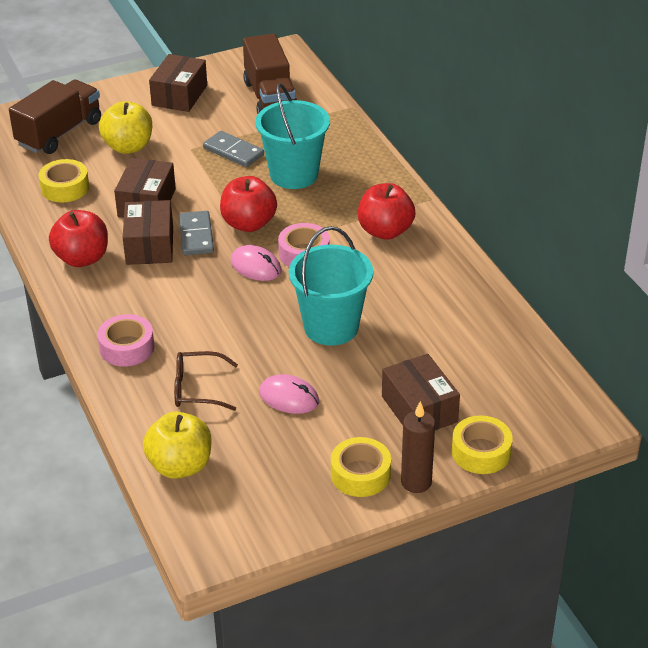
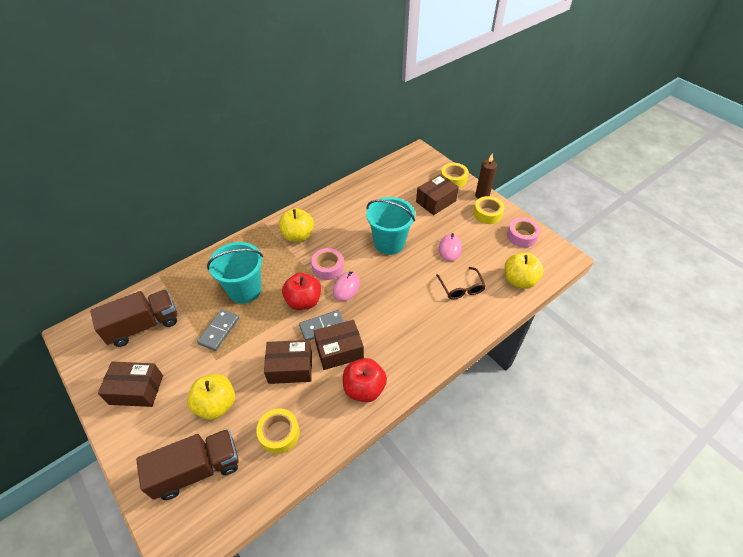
camera: 105 degrees left, 10 degrees up
brown truck [9,80,101,154] -> brown truck turned 135 degrees clockwise [136,429,239,500]
pink tape [97,314,155,367] -> pink tape moved to [507,218,540,247]
red apple [358,183,415,240] -> yellow apple [279,208,314,242]

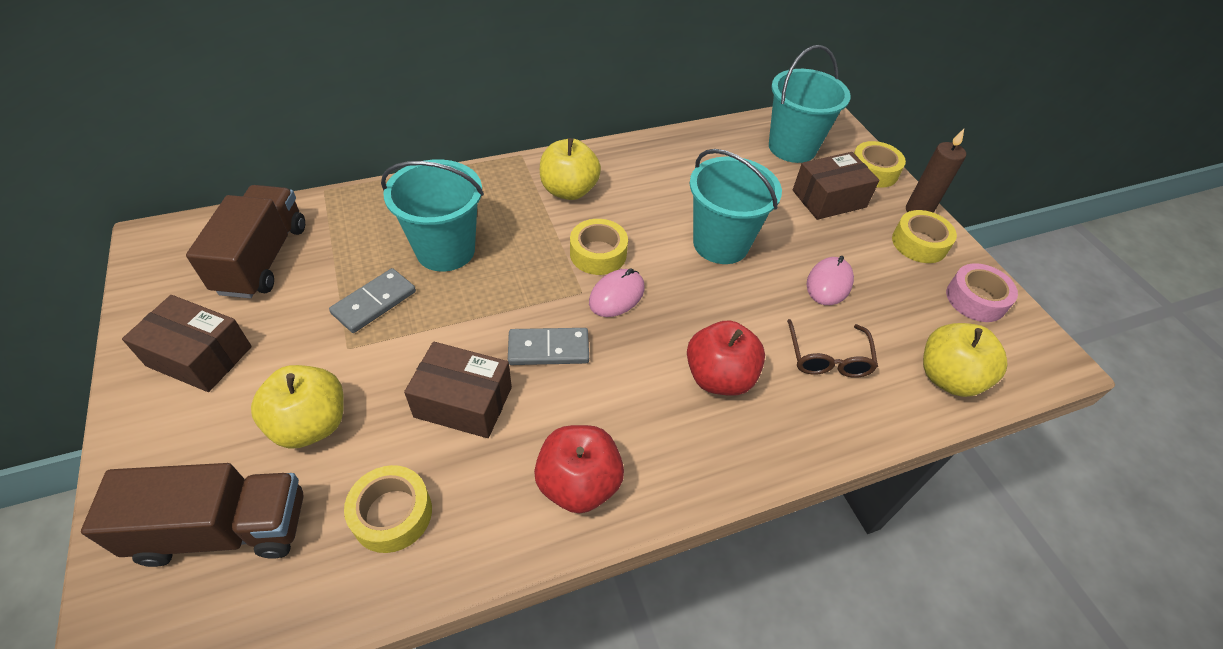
camera: 15 degrees right, 0 degrees up
brown truck [90,289,177,347] -> brown truck turned 75 degrees counterclockwise [186,185,305,298]
red apple [282,273,321,310] -> red apple moved to [687,321,765,396]
pink tape [311,248,344,280] -> yellow tape [570,219,628,275]
brown box [314,320,364,370] -> none
none -> turquoise bucket [769,45,851,163]

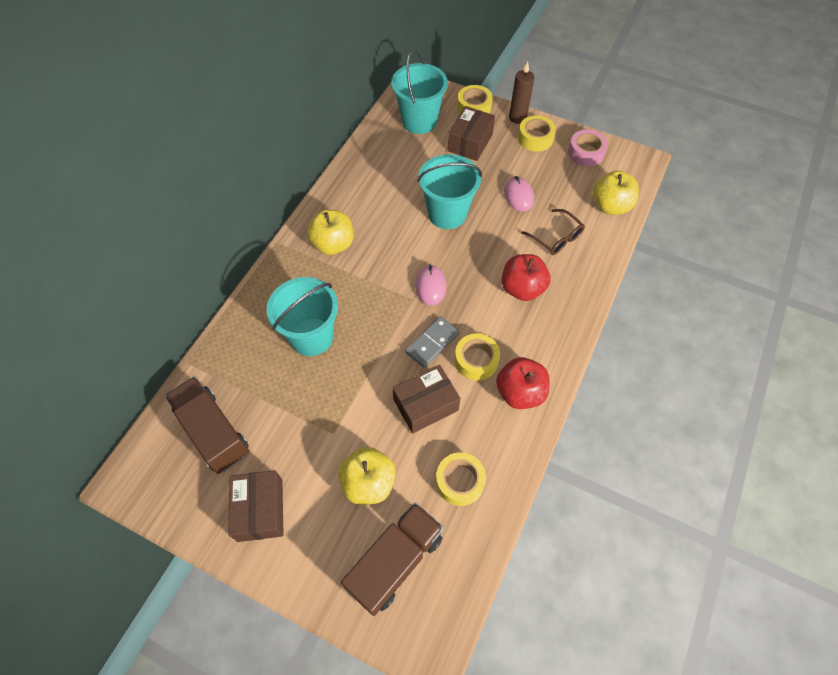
camera: 40 degrees left, 10 degrees up
brown box [122,295,252,392] -> brown box turned 75 degrees counterclockwise [228,470,284,542]
grey domino [329,268,416,333] -> none
yellow tape [570,219,628,275] -> yellow tape moved to [455,333,500,381]

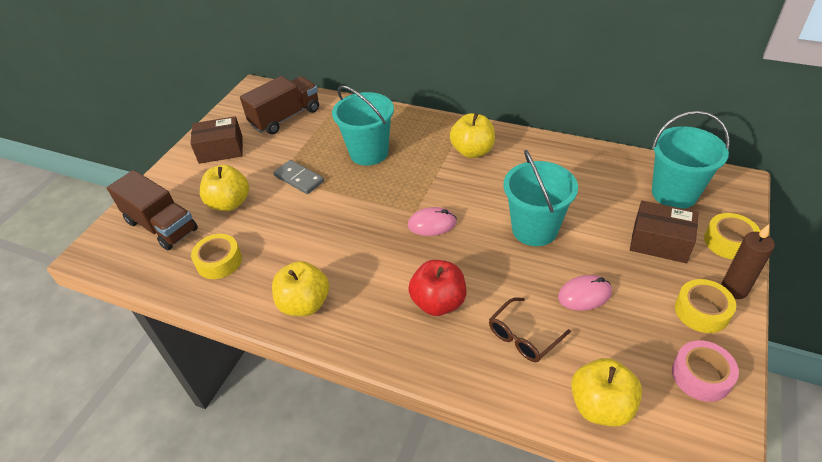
camera: 90 degrees right, 15 degrees down
brown box [392,365,461,434] -> none
grey domino [405,317,459,368] -> grey domino moved to [273,160,324,194]
yellow tape [455,333,500,381] -> none
red apple [496,357,550,409] -> yellow apple [272,261,329,316]

